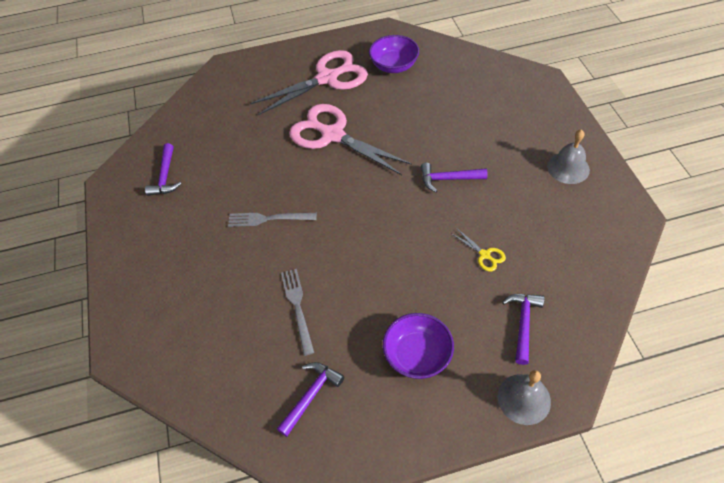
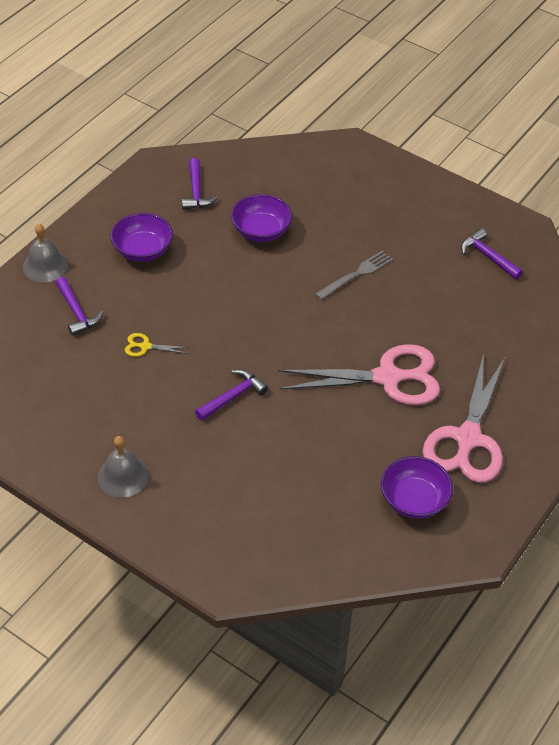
camera: 135 degrees right, 5 degrees down
grey fork [281,269,314,356] -> purple bowl [231,194,292,242]

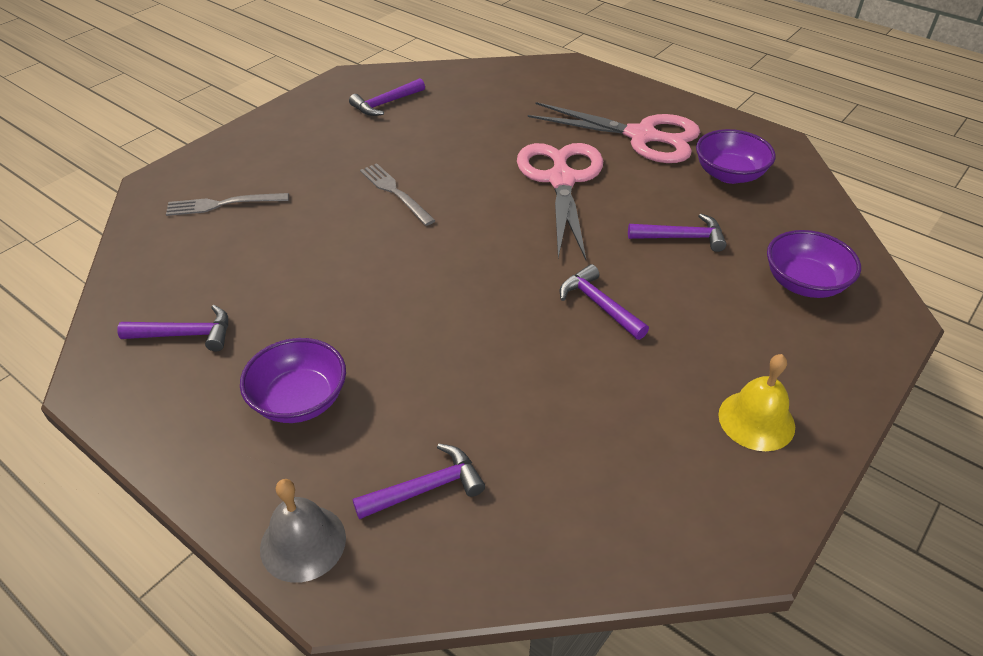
camera: 85 degrees left, 5 degrees down
grey bell [98,436,149,498] -> yellow bell [718,354,795,451]
yellow scissors [125,333,189,357] -> none
purple bowl [231,194,292,242] -> purple bowl moved to [767,230,861,298]
none -> grey fork [166,193,289,216]
none -> purple hammer [628,213,727,252]

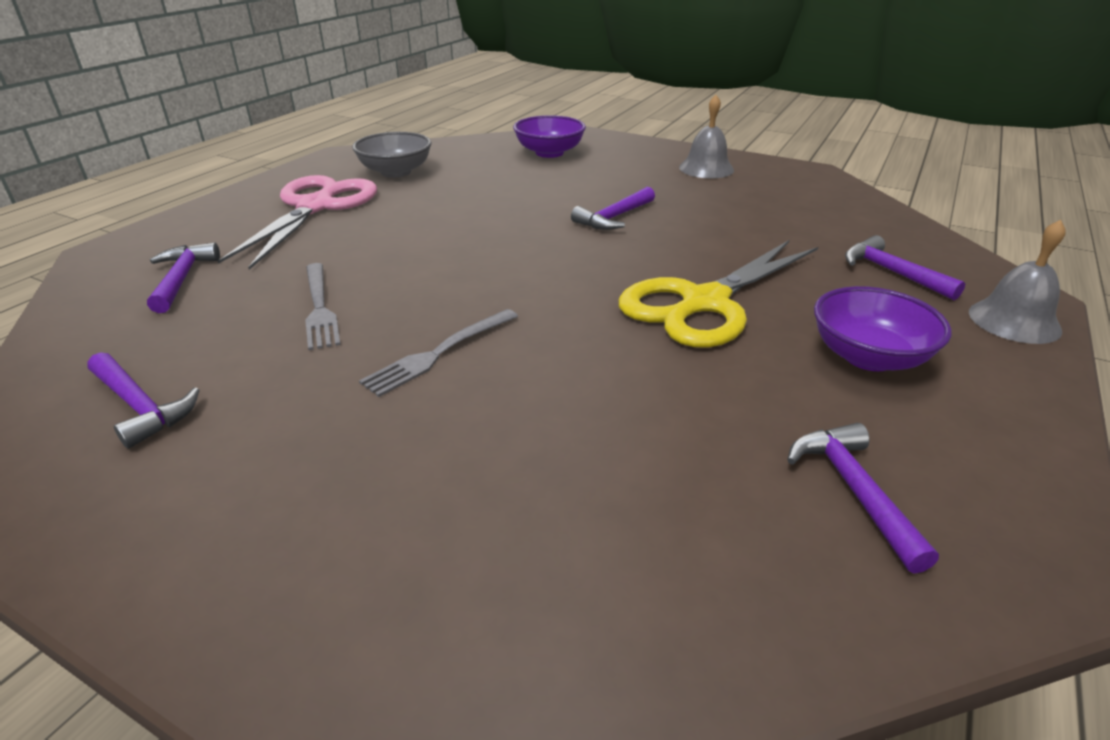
camera: 100 degrees left, 10 degrees down
grey fork [166,193,289,216] -> grey fork moved to [305,263,341,350]
pink scissors [517,143,603,260] -> none
purple hammer [628,213,727,252] -> purple hammer moved to [147,242,220,313]
purple bowl [696,129,776,184] -> grey bowl [352,132,432,178]
yellow bell [718,354,795,451] -> grey bell [679,95,734,178]
none -> yellow scissors [619,240,818,348]

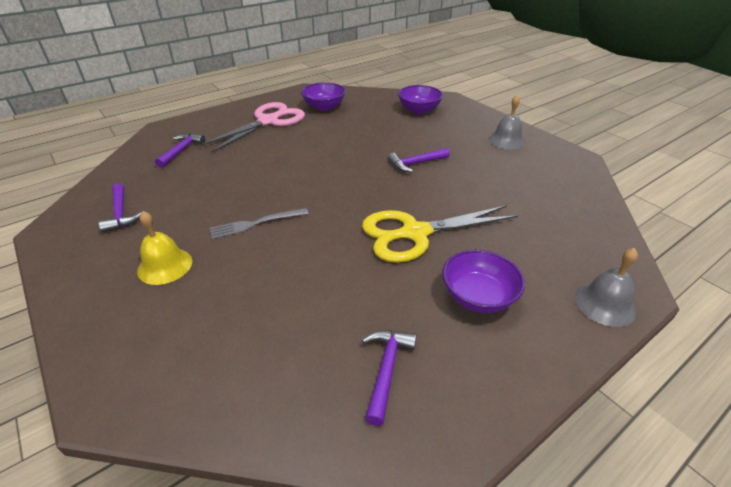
camera: 25 degrees right, 5 degrees up
grey fork [305,263,341,350] -> none
grey bowl [352,132,432,178] -> purple bowl [301,82,346,111]
purple hammer [845,235,965,300] -> none
none -> yellow bell [137,211,192,285]

